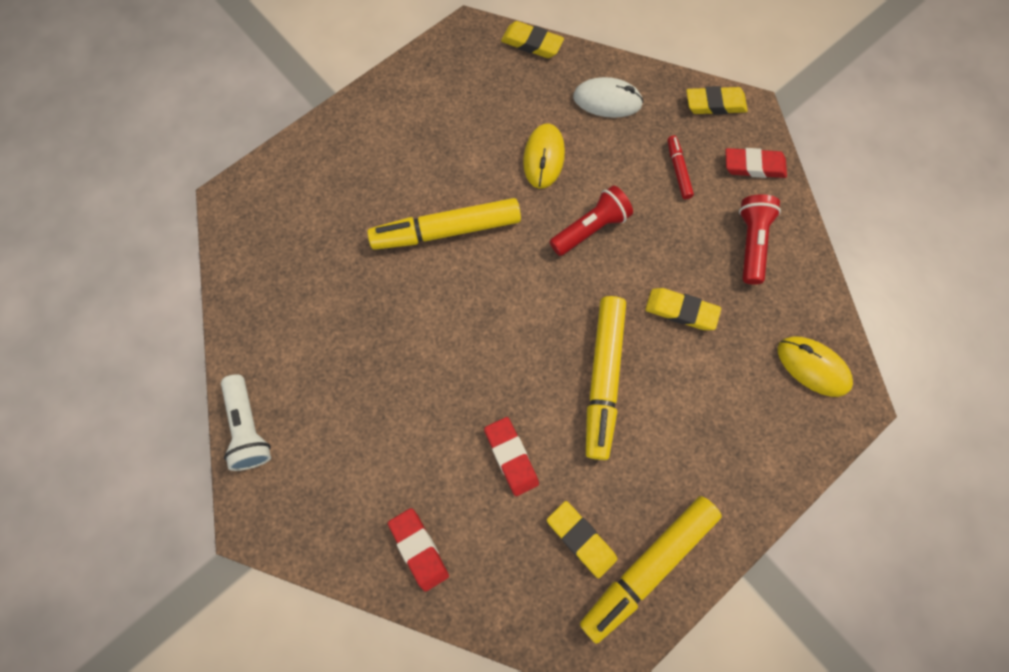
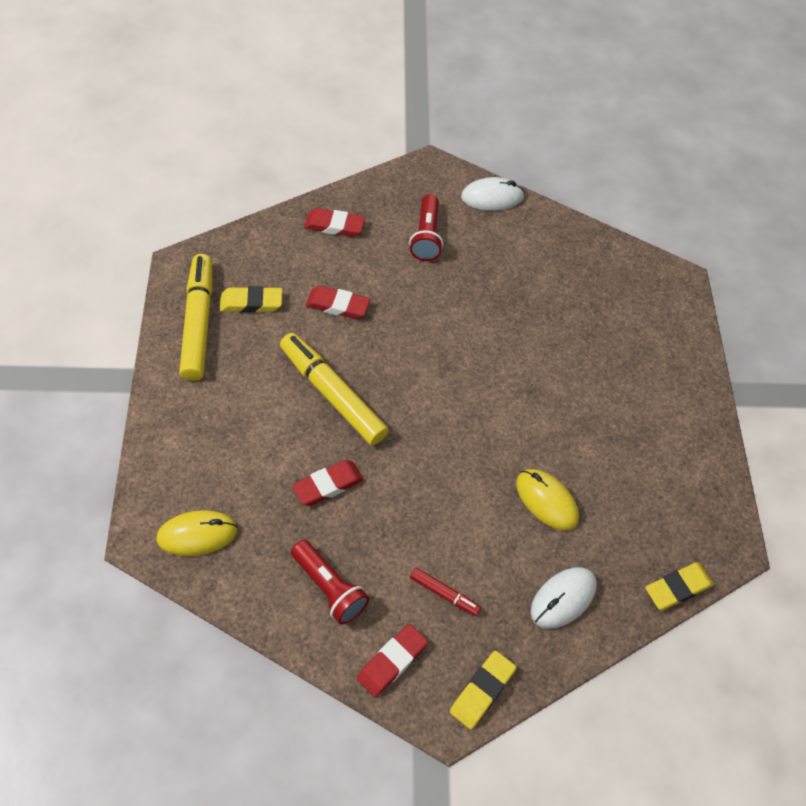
camera: 125 degrees right, 15 degrees down
white flashlight [221,374,271,471] -> white mouse [461,177,525,211]
yellow marker [367,198,521,250] -> none
red flashlight [550,186,633,256] -> red flashlight moved to [409,194,443,261]
yellow eraser [645,288,721,330] -> red eraser [292,460,364,506]

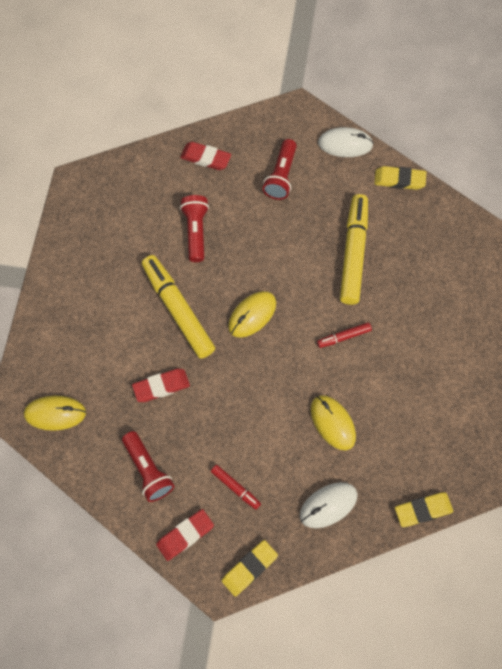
camera: 15 degrees right, 10 degrees up
yellow marker [179,254,212,381] -> yellow marker moved to [340,194,368,305]
yellow eraser [220,286,282,313] -> yellow eraser moved to [374,166,426,190]
red eraser [306,286,370,319] -> red flashlight [180,195,209,262]
none -> yellow mouse [228,291,276,338]
none -> red marker [317,322,372,348]

